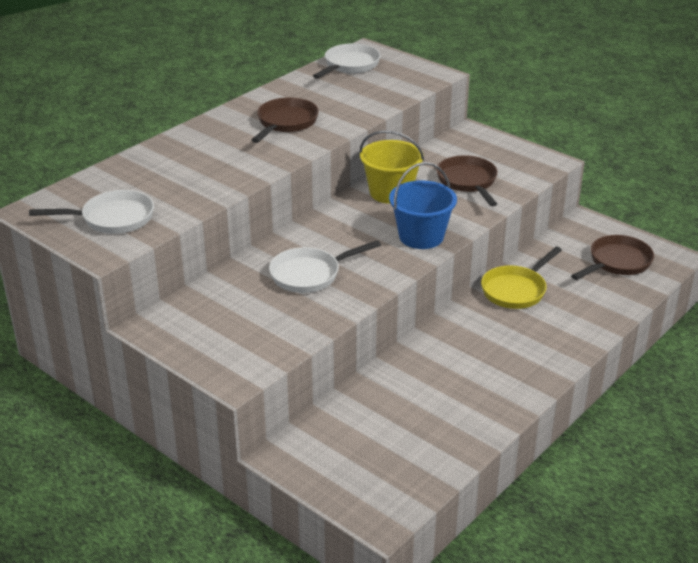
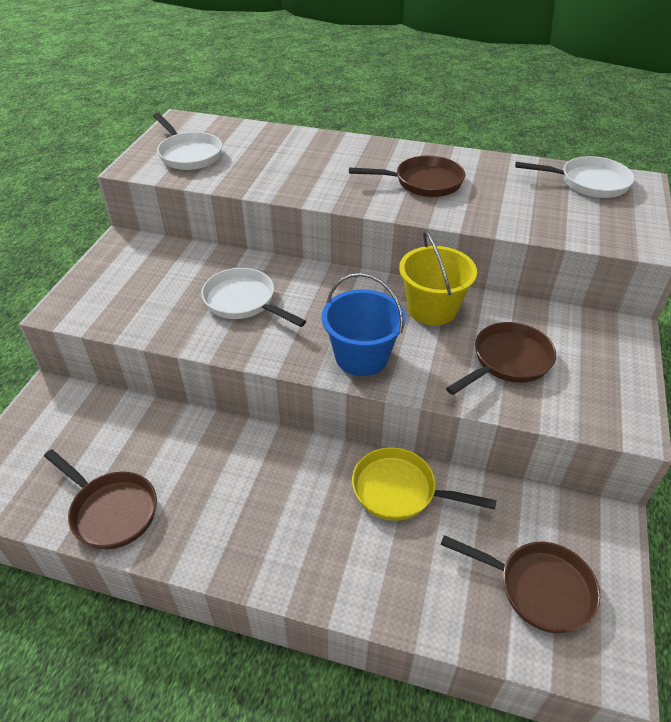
camera: 65 degrees right, 10 degrees up
none -> brown pan [44,449,157,549]

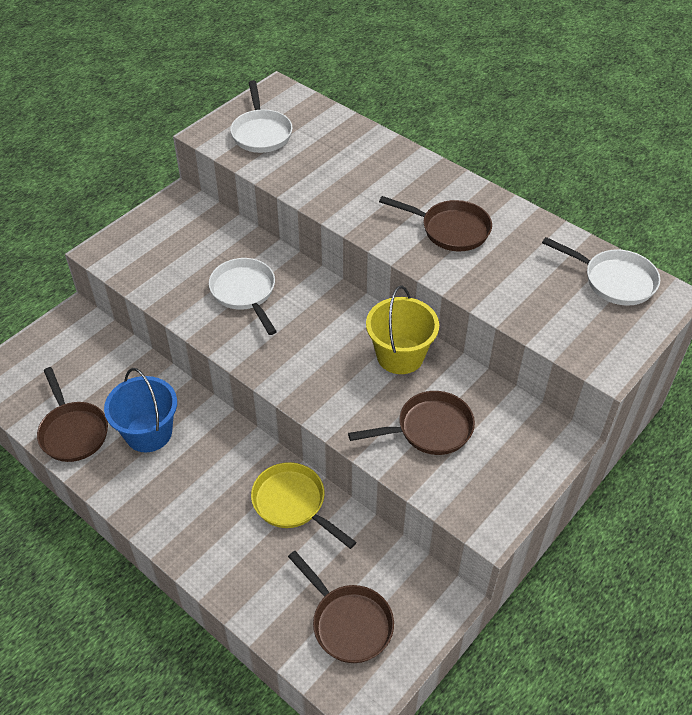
camera: 25 degrees right, 5 degrees up
blue bucket [322,273,405,376] -> blue bucket moved to [104,368,177,452]

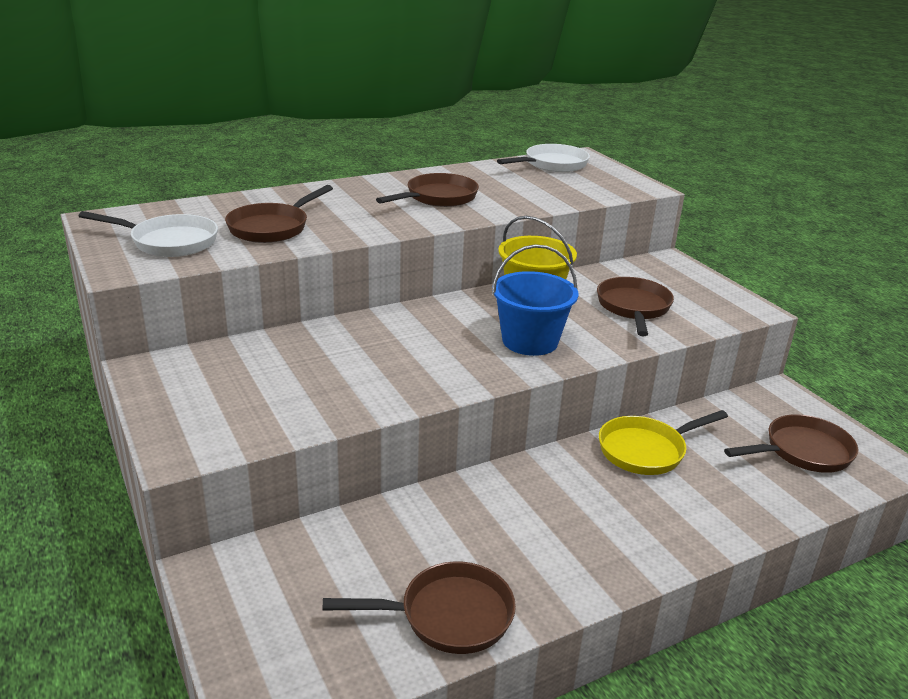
camera: 70 degrees left, 20 degrees down
blue bucket [104,368,177,452] -> blue bucket moved to [492,244,579,356]
white pan [209,258,277,335] -> none
none -> brown pan [225,185,333,243]

